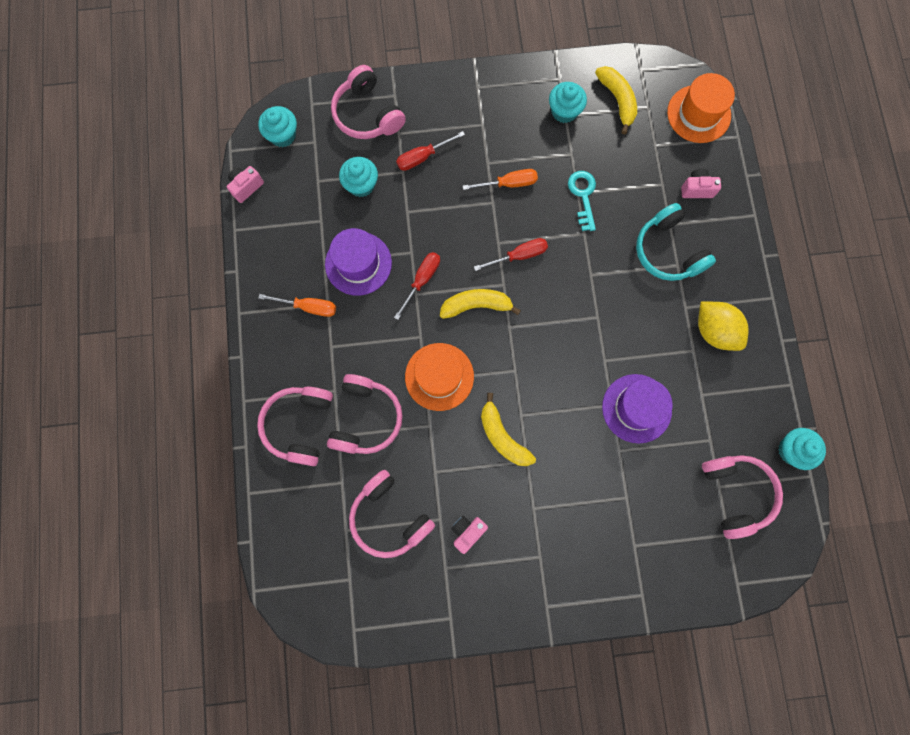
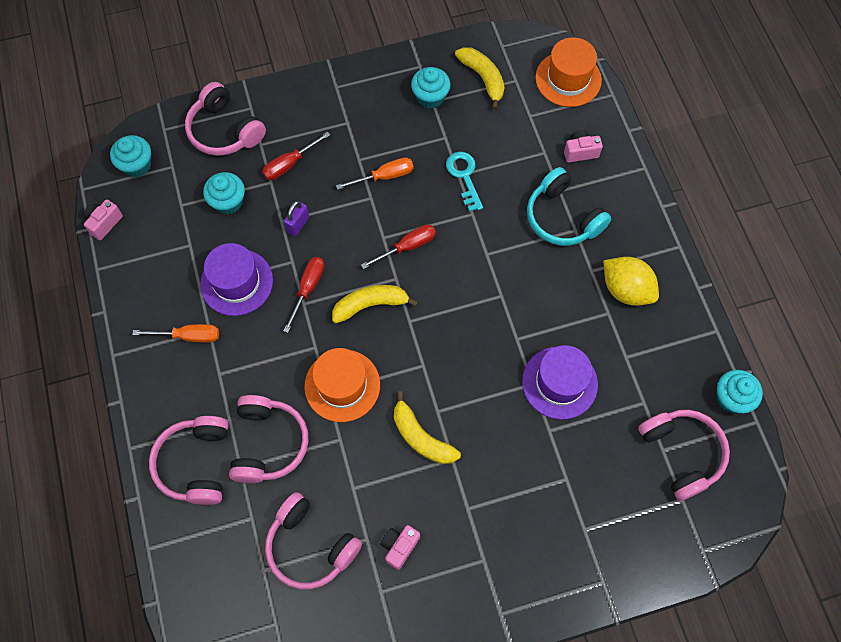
camera: 10 degrees left, 10 degrees down
none -> purple padlock [284,201,309,236]

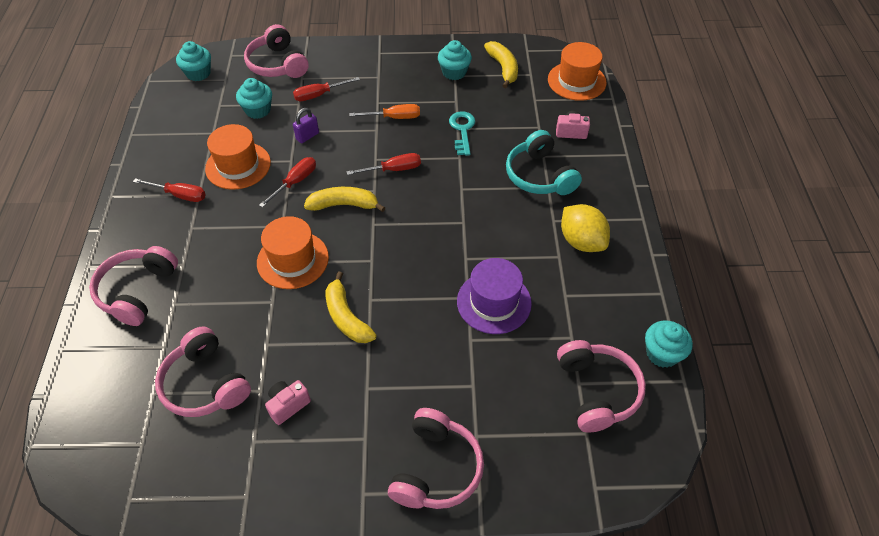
camera: 15 degrees right, 15 degrees down
pink camera [84,200,123,240] -> none
orange screwdriver [132,324,219,343] -> red screwdriver [133,178,206,202]
purple hat [200,243,273,316] -> orange hat [205,124,271,190]
pink headphones [229,395,309,483] -> pink headphones moved to [388,408,484,509]

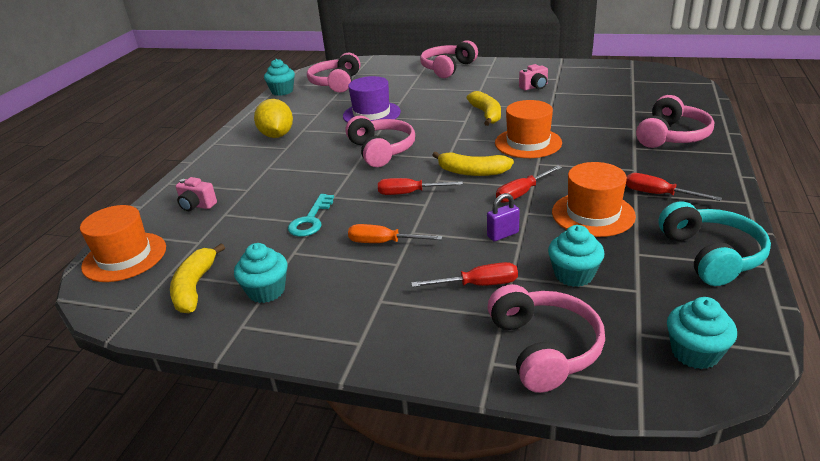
camera: 160 degrees left, 20 degrees down
pink headphones [155,326,251,417] -> pink headphones moved to [345,116,415,167]
turquoise headphones [506,130,582,195] -> turquoise headphones moved to [659,201,771,286]

